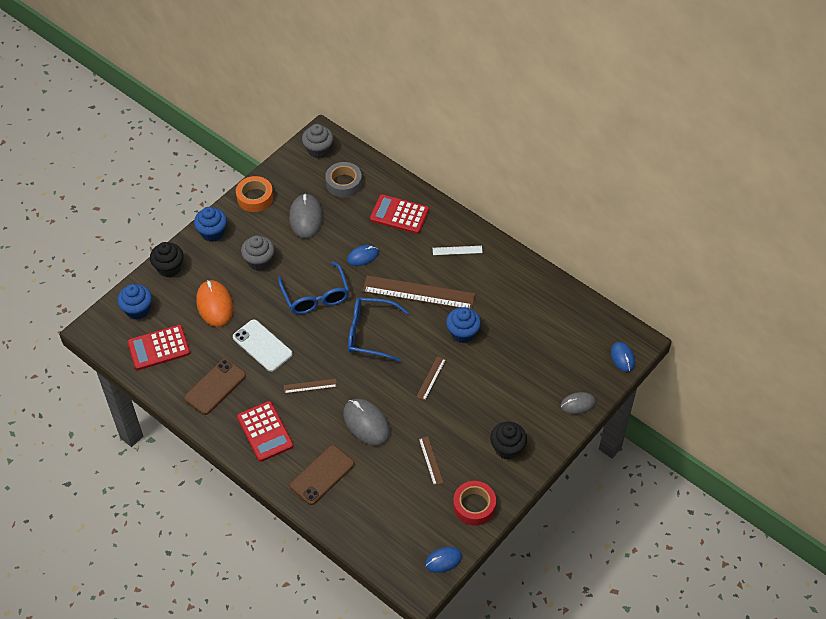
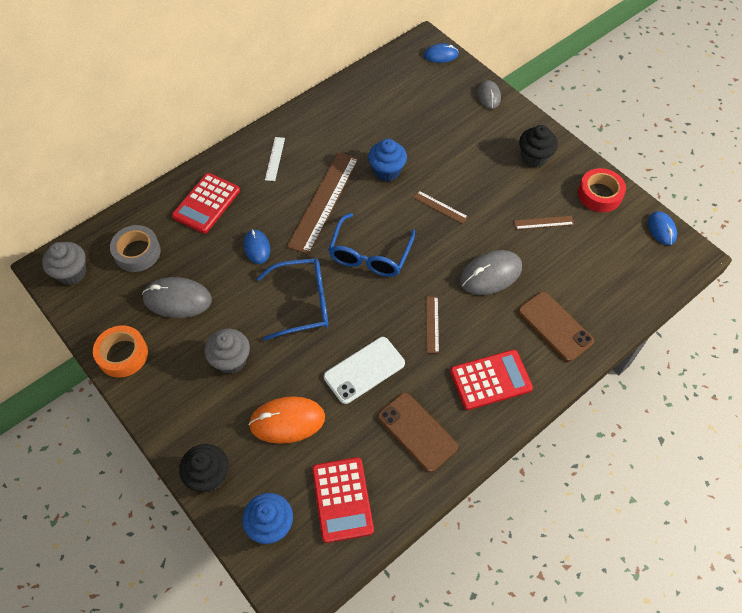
camera: 80 degrees left, 5 degrees up
blue cupcake [194,207,227,242] -> none

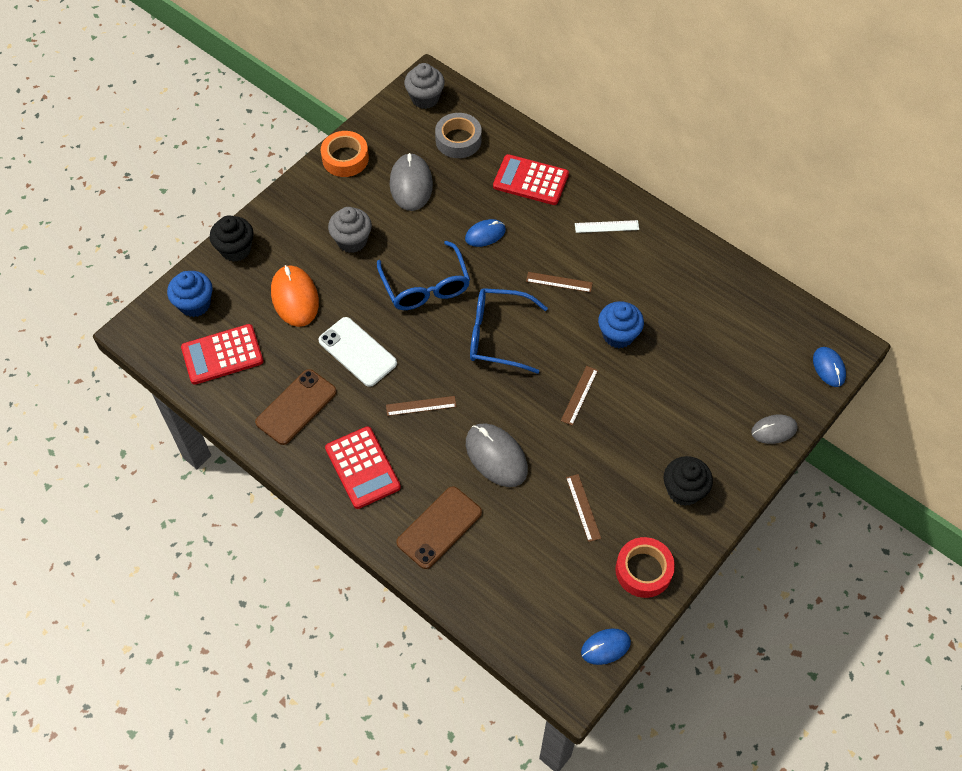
camera: 80 degrees right, 0 degrees up
brown ruler [287,152,359,255] -> brown ruler [526,272,593,293], size x0.46

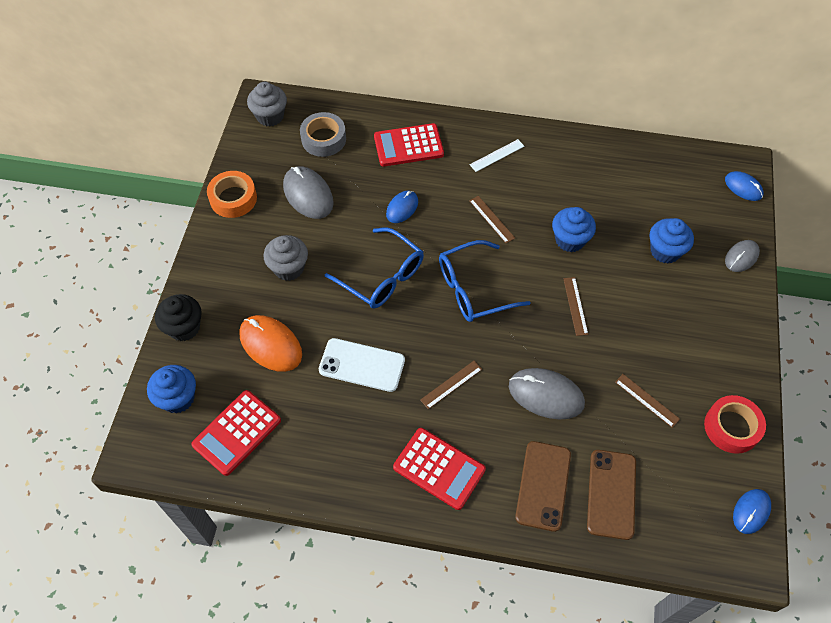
camera: 30 degrees left, 0 degrees up
brown phone [255,369,337,445] -> brown phone moved to [587,450,636,540]
brown ruler [526,272,593,293] -> brown ruler turned 75 degrees clockwise [469,196,515,243]
black cupcake [664,456,713,506] -> none
none -> blue cupcake [650,218,694,263]

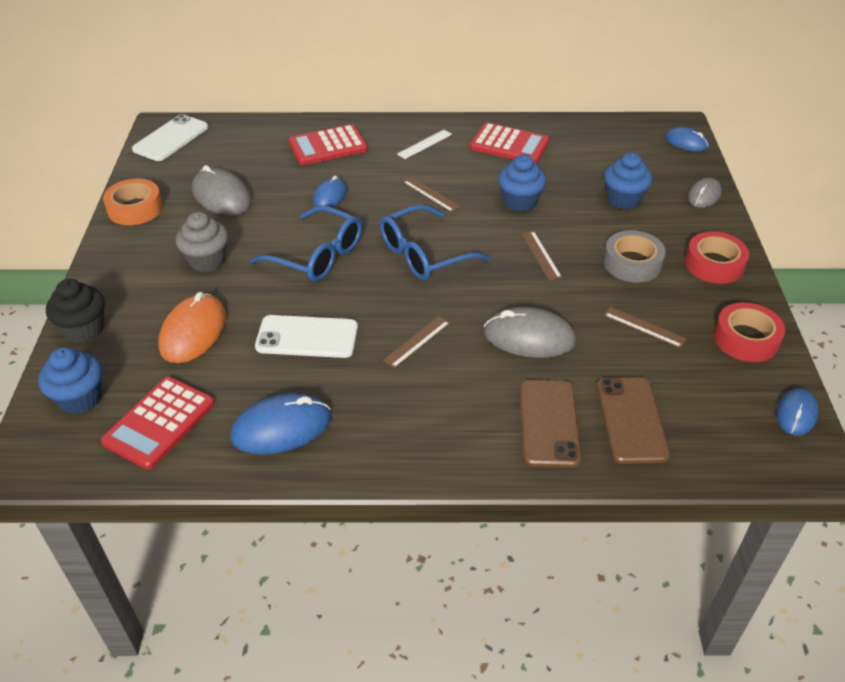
camera: 10 degrees left, 15 degrees down
orange mouse [239,315,302,372] -> orange mouse turned 75 degrees clockwise [158,292,226,363]
grey cupcake [247,82,287,127] -> white phone [132,114,208,161]
grey tape [300,112,346,157] -> grey tape moved to [603,230,666,283]
red calculator [393,428,486,510] -> red calculator moved to [470,123,550,163]
none -> blue mouse [231,393,331,455]
none -> red tape [685,231,749,284]

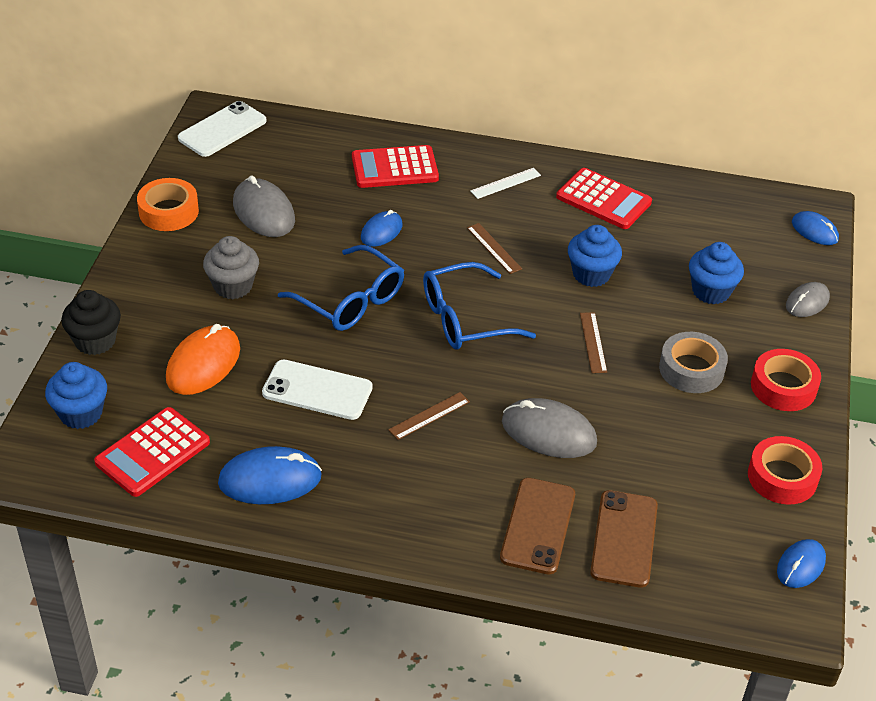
camera: 10 degrees right, 0 degrees up
brown ruler [604,307,687,348] -> none

